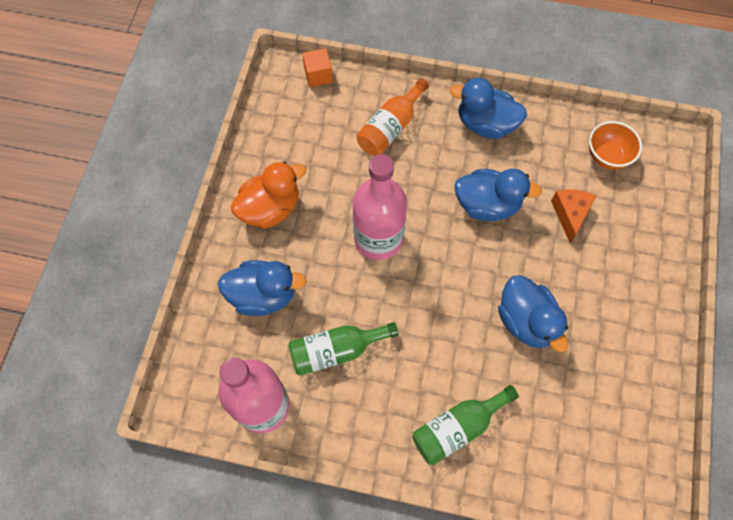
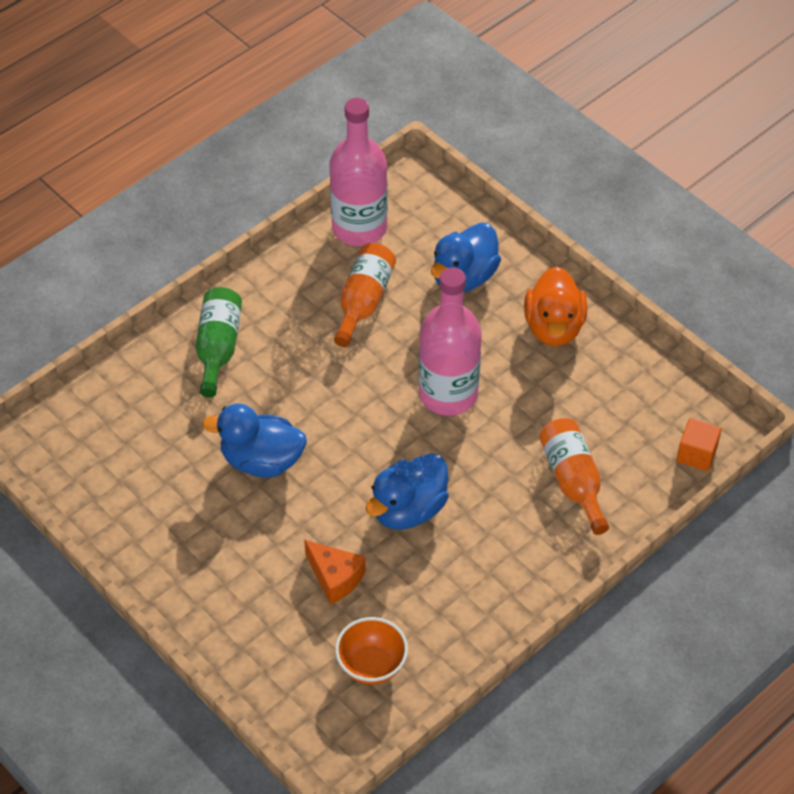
camera: 125 degrees right, 15 degrees down
green bottle [288,322,399,376] -> orange bottle [334,243,396,347]
blue duck [450,78,527,139] -> none

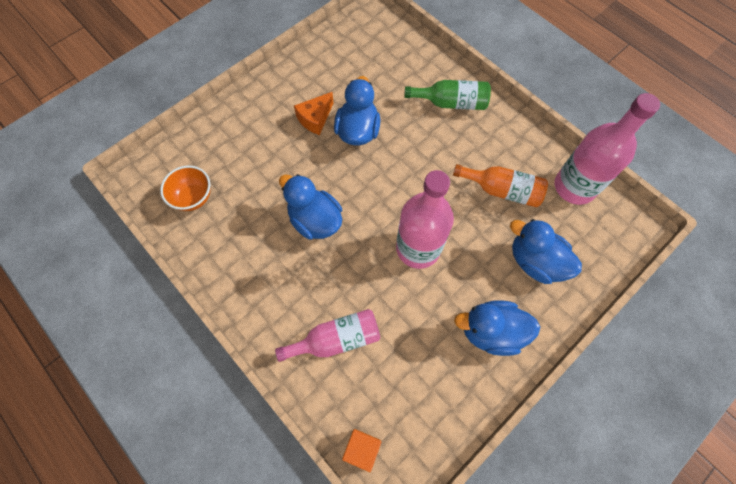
camera: 90 degrees right, 15 degrees up
orange cheese [304,540,366,605] -> orange cheese moved to [294,92,334,135]
orange duck [524,266,587,346] -> blue duck [454,300,540,356]
orange bottle [539,418,609,535] -> pink bottle [275,309,380,362]

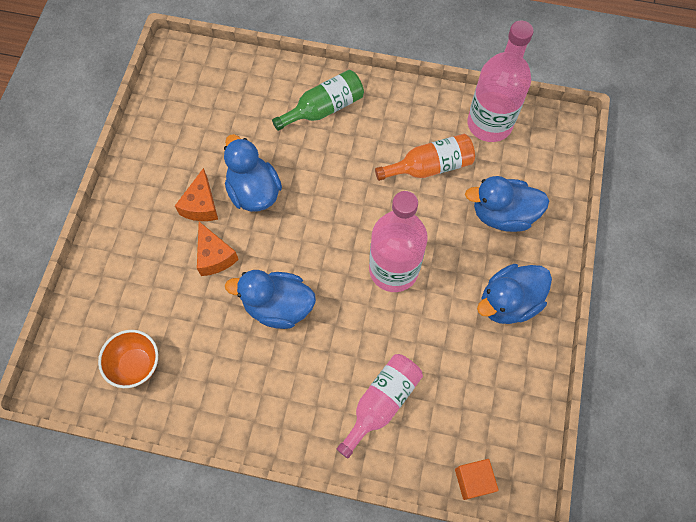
camera: 35 degrees left, 0 degrees up
none -> orange cheese [197,222,239,276]

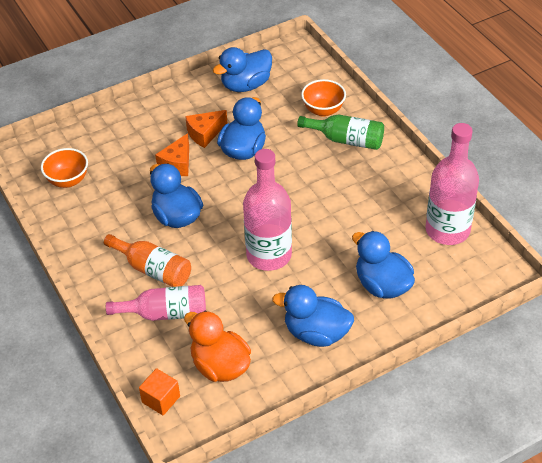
camera: 50 degrees right, 20 degrees down
orange bottle [375,134,475,181] -> orange bottle moved to [104,234,191,287]
none -> orange duck [184,311,251,382]
none -> blue duck [213,47,272,92]
none -> orange bowl [301,79,346,117]

